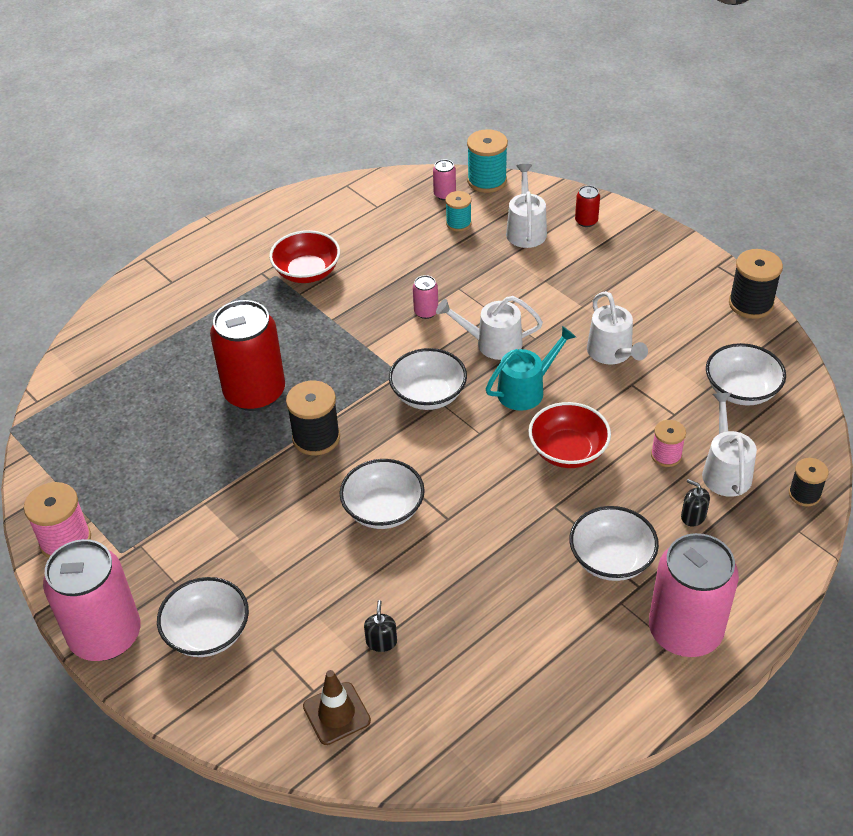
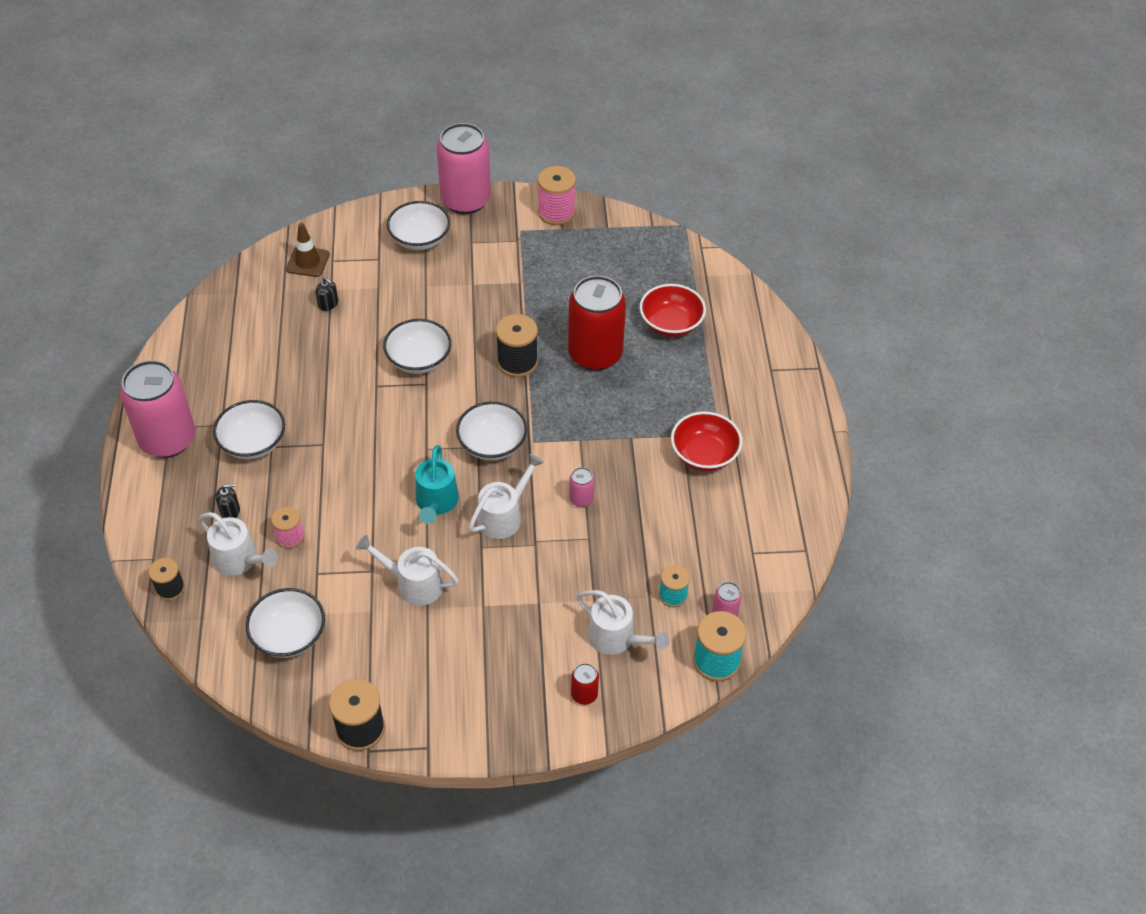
camera: 125 degrees right, 5 degrees up
red bowl [529,402,611,468] -> red bowl moved to [640,284,706,337]

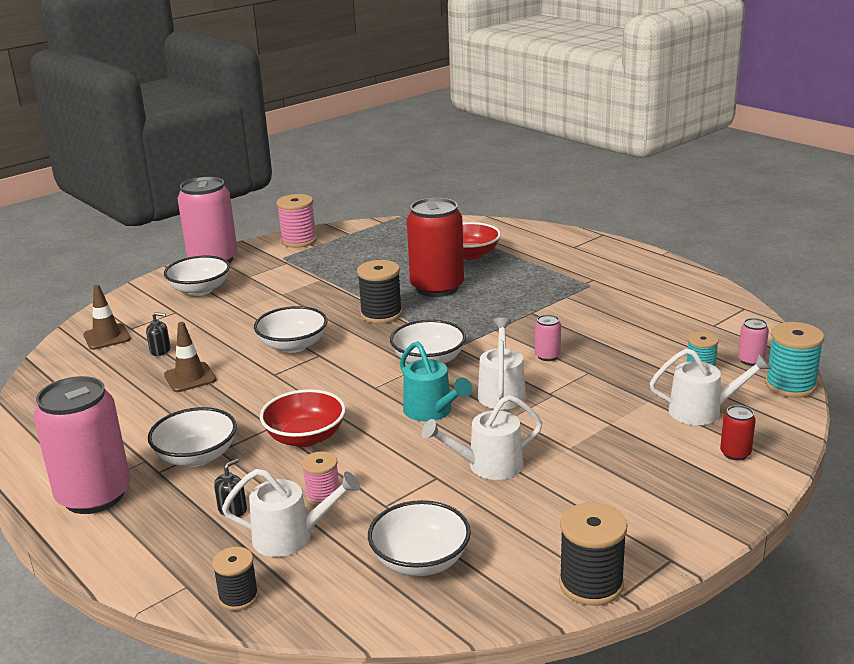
camera: 35 degrees left, 25 degrees down
red bowl [671,411,742,471] -> red bowl moved to [260,389,346,447]
none -> brown traffic cone [164,322,216,392]

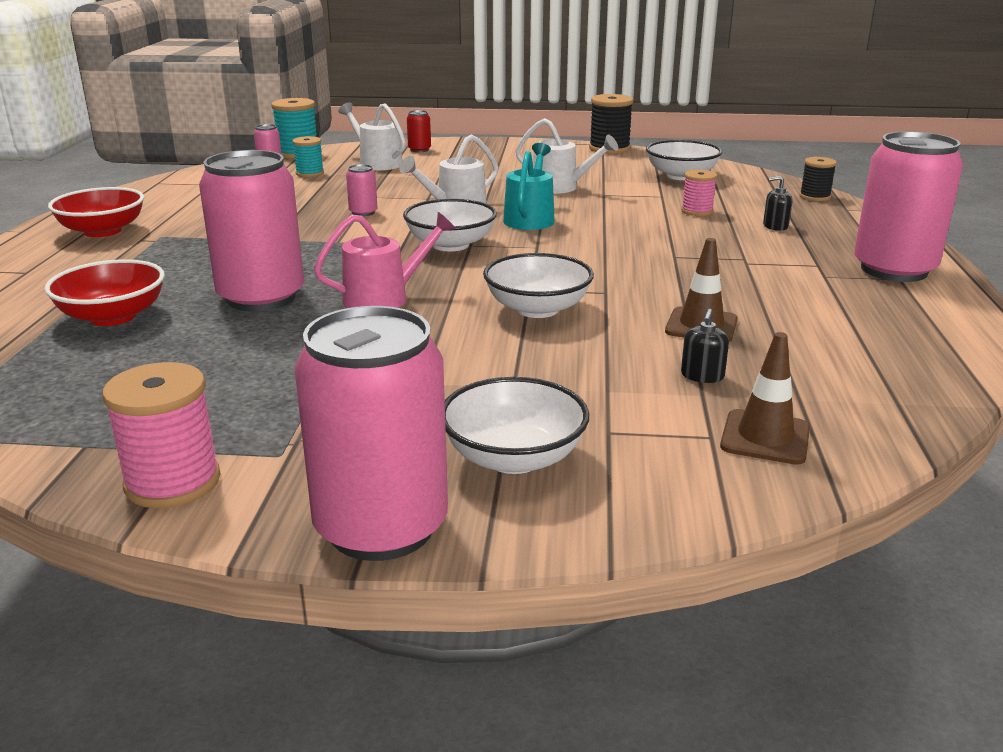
camera: 135 degrees left, 0 degrees up
black soap dispenser [146,312,170,356] -> black soap dispenser turned 120 degrees counterclockwise [681,309,729,383]
white bowl [148,407,237,467] -> none
white watering can [222,469,360,557] -> none
red bowl [260,389,346,447] -> red bowl moved to [48,187,144,237]
black spool [357,260,402,324] -> pink watering can [314,212,456,308]
red can [407,198,464,297] -> pink can [199,150,304,312]

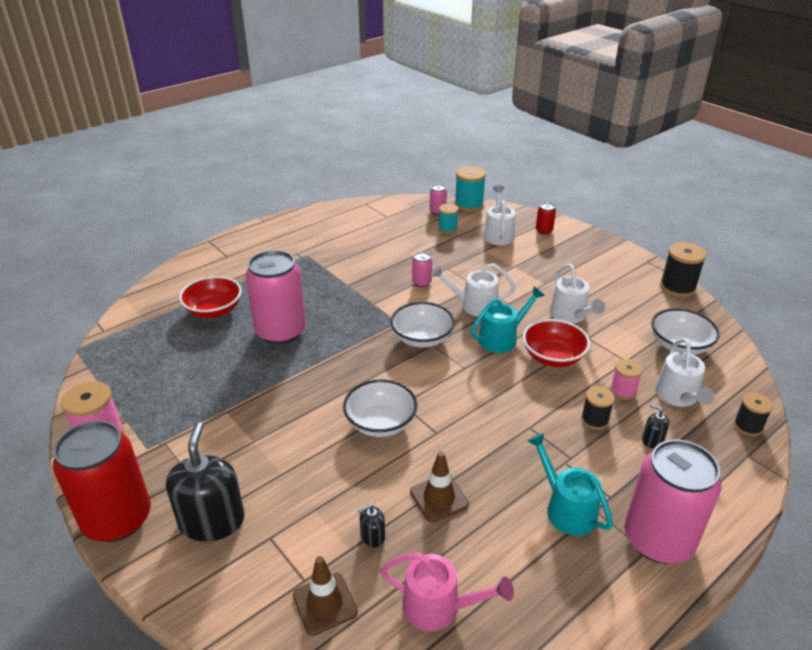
camera: 45 degrees right, 10 degrees up
red bowl [48,187,144,237] -> red bowl moved to [523,319,590,367]
pink can [294,306,448,561] -> red can [53,420,151,542]
pink watering can [314,212,456,308] -> pink watering can moved to [380,552,514,632]
white bowl [445,377,589,474] -> black soap dispenser [166,422,245,541]
none -> turquoise watering can [527,433,613,536]
none -> black spool [581,387,615,430]
none -> white watering can [655,338,714,407]

